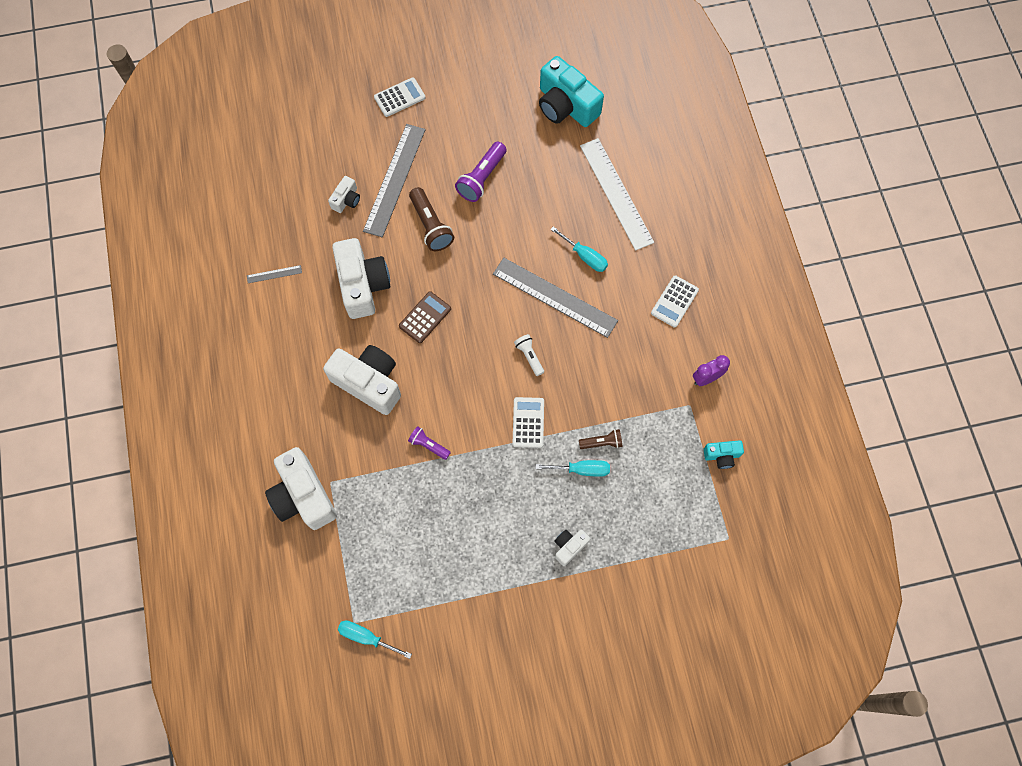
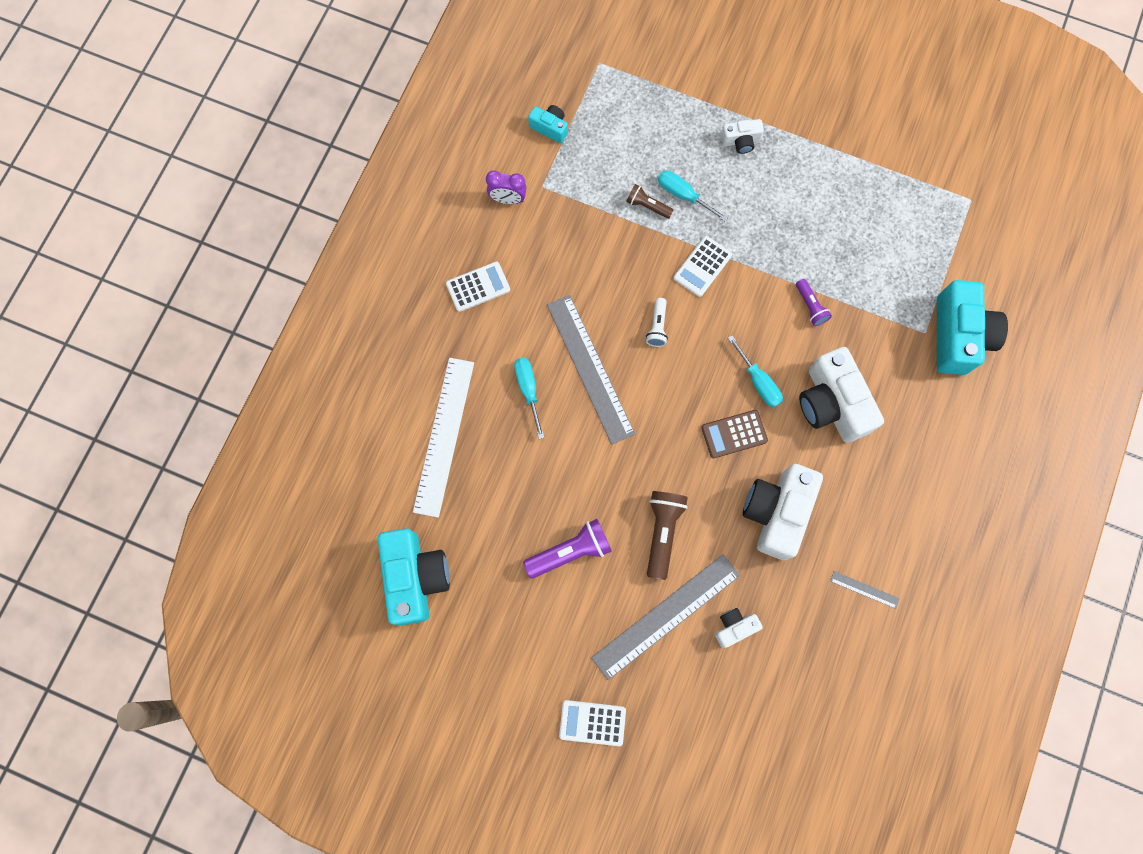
camera: 145 degrees left, 5 degrees up
white camera [265,447,337,530] -> turquoise camera [937,280,1008,375]
turquoise screwdriver [338,620,412,659] -> turquoise screwdriver moved to [728,336,783,408]

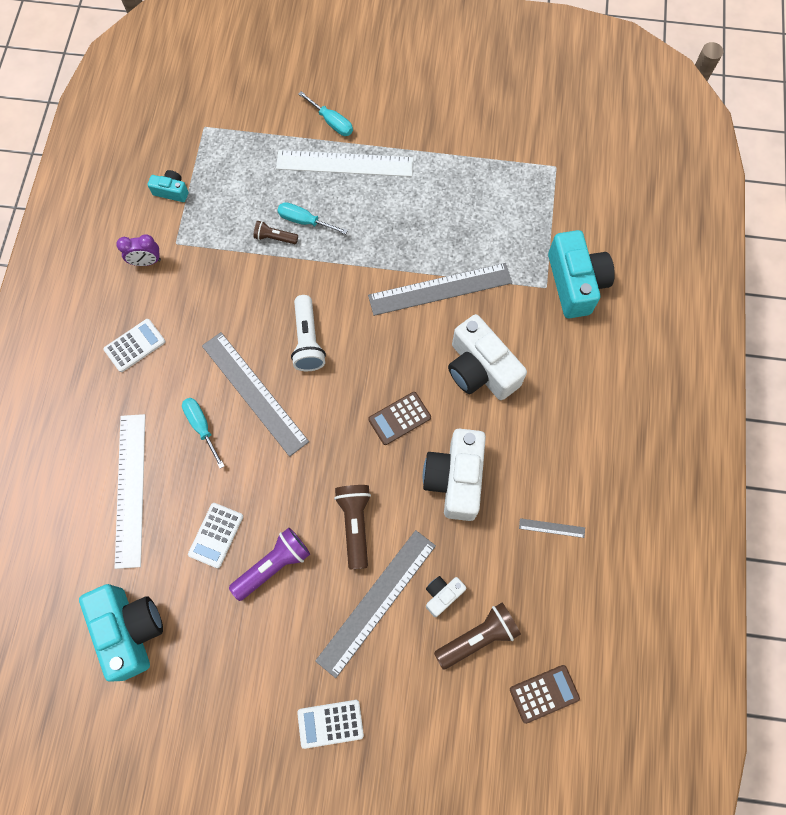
camera: 15 degrees left, 5 degrees down
white flashlight [646,298,668,347] -> white flashlight [291,295,326,371], size x1.69
white calculator [674,236,732,297] -> white calculator moved to [188,503,243,568]
white camera [721,119,764,154] -> white ruler [276,150,413,177]
turquoise screwdriver [728,336,783,408] -> turquoise screwdriver moved to [298,91,353,136]
purple flashlight [796,279,832,326] -> grey ruler [368,263,512,316]
none -> brown flashlight [434,603,521,669]
none -> brown calculator [510,665,580,724]

